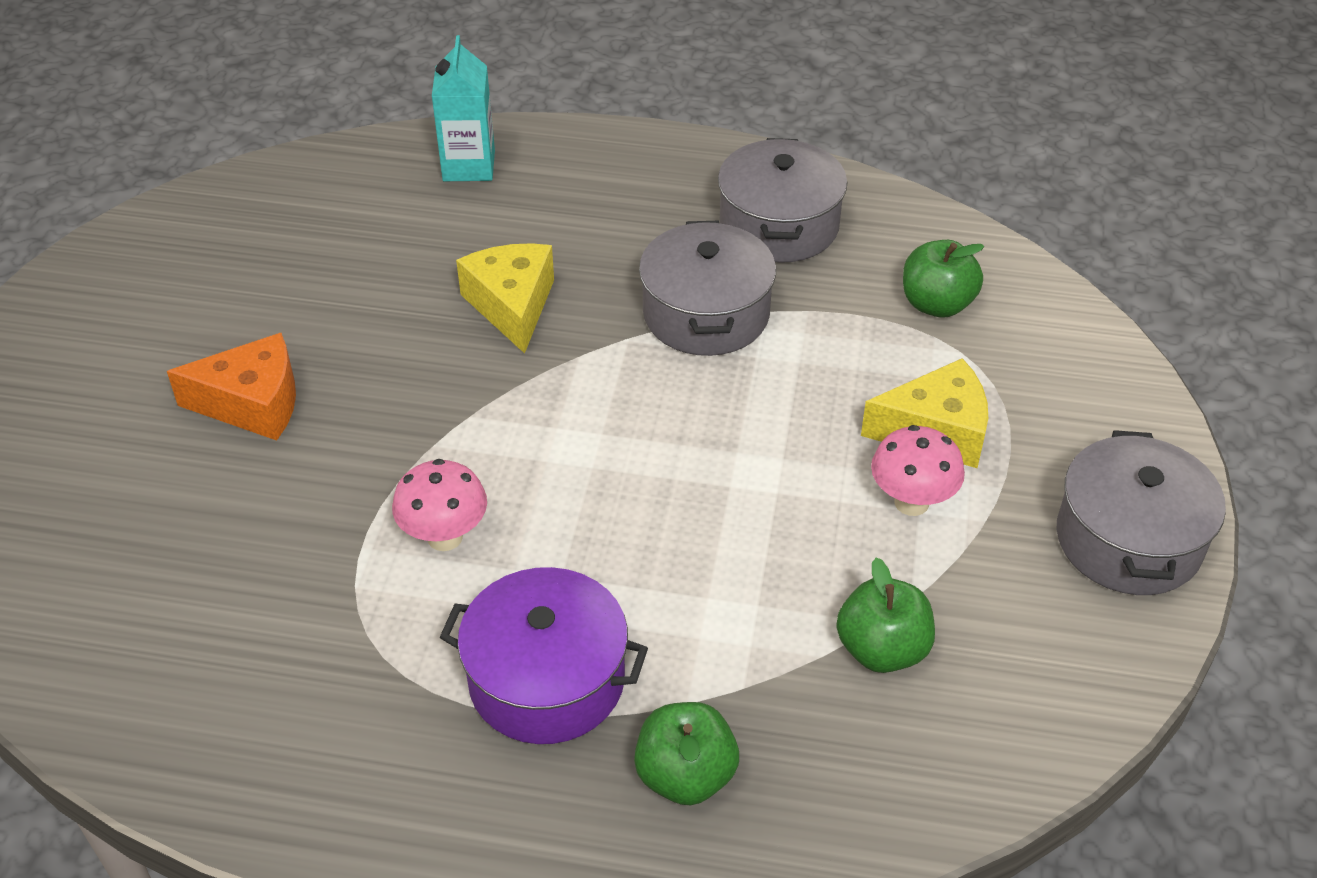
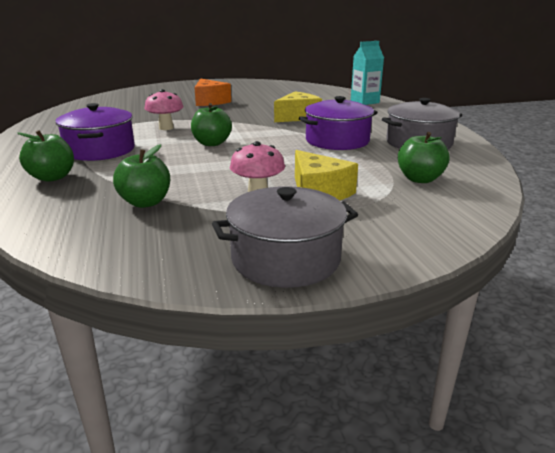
camera: 65 degrees right, 20 degrees down
grey pot [639,221,776,356] -> purple pot [299,96,378,150]
none -> green apple [191,103,232,146]

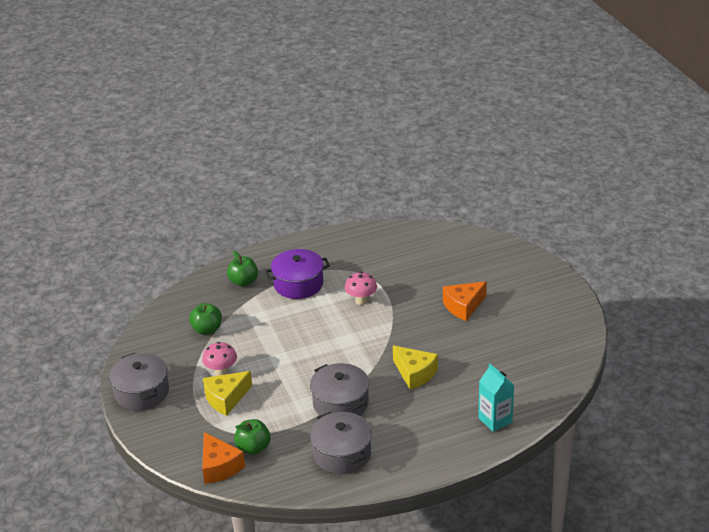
camera: 85 degrees right, 10 degrees up
green apple [191,103,232,146] -> none
purple pot [299,96,378,150] -> grey pot [310,363,369,416]
none -> orange cheese [202,432,245,484]

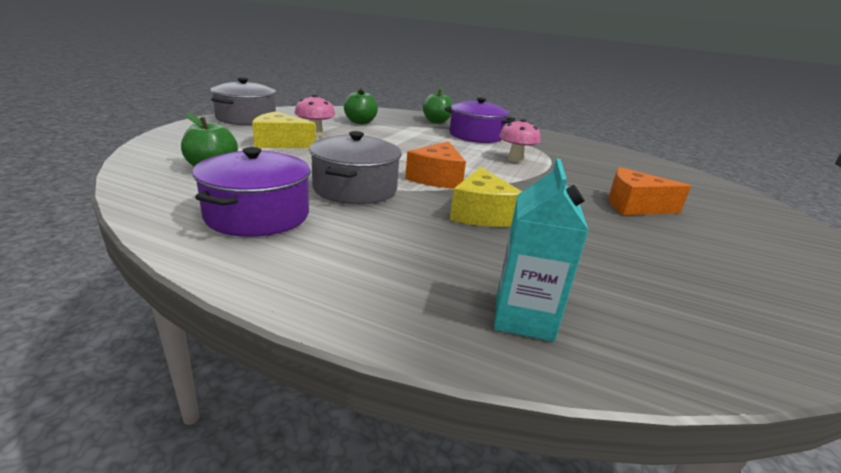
camera: 40 degrees right, 10 degrees down
orange cheese [202,432,245,484] -> orange cheese moved to [405,141,466,189]
grey pot [310,411,372,474] -> purple pot [192,147,310,237]

